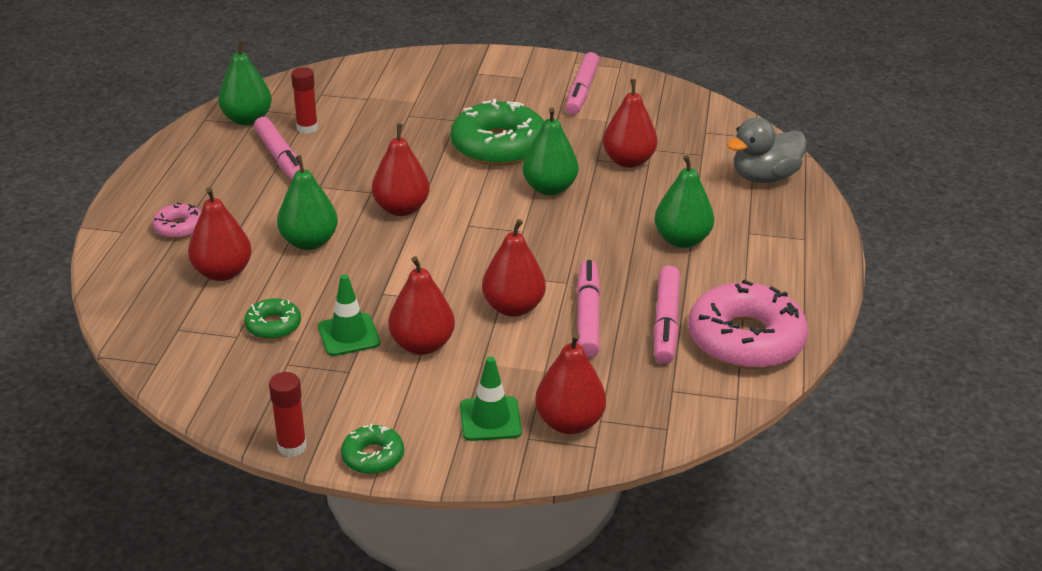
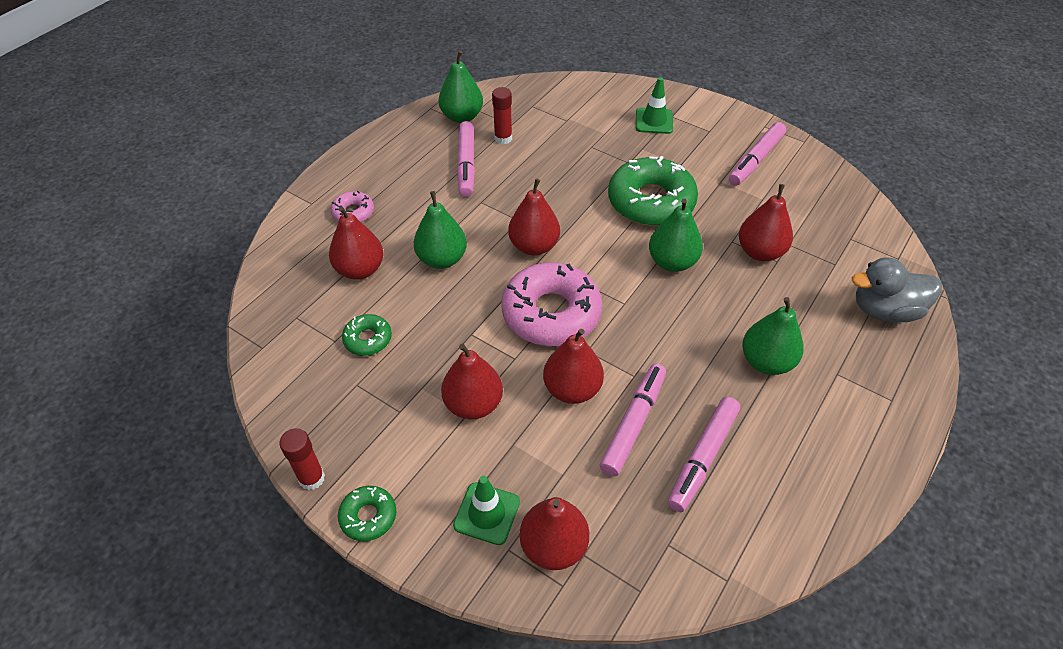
camera: 25 degrees right, 15 degrees up
green traffic cone [318,274,380,356] -> green traffic cone moved to [636,77,673,134]
pink donut [688,279,808,369] -> pink donut moved to [502,262,602,346]

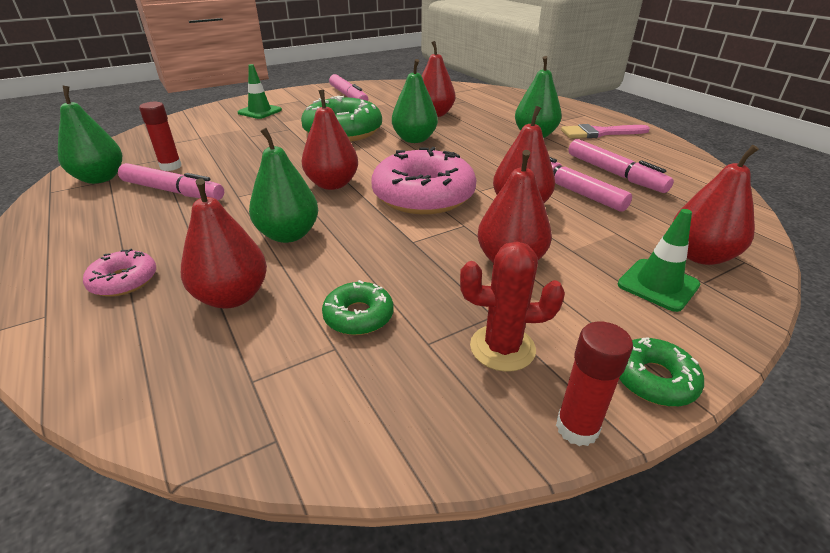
camera: 65 degrees left, 15 degrees down
grey duck [852,257,942,322] -> none
none -> red cactus [460,242,565,372]
none -> pink brush [561,124,650,138]

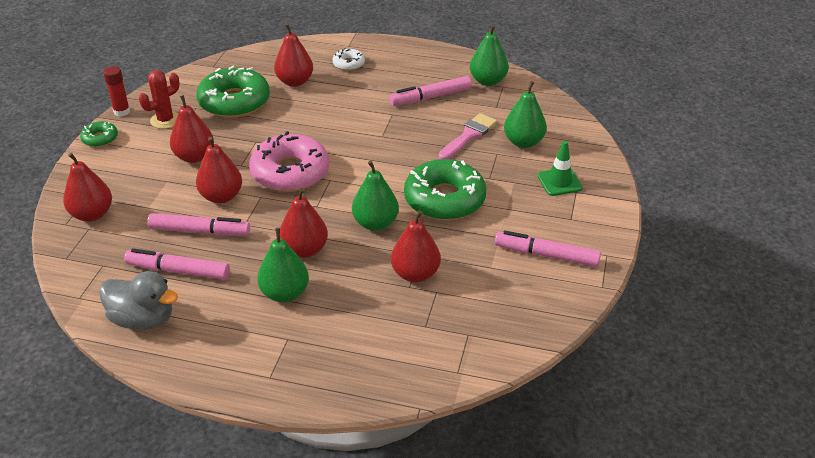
camera: 135 degrees right, 5 degrees up
pink donut [83,248,156,296] -> white donut [332,48,365,71]
red glue stick [139,102,182,171] -> none
green pear [249,128,318,243] -> green pear moved to [504,81,547,148]
red pear [301,90,358,190] -> red pear moved to [280,188,328,258]
green donut [322,280,393,335] -> green donut [196,66,270,118], size x2.10
pink brush [561,124,650,138] -> pink brush moved to [438,113,497,159]
green traffic cone [618,209,700,312] -> none
none -> grey duck [99,271,178,330]

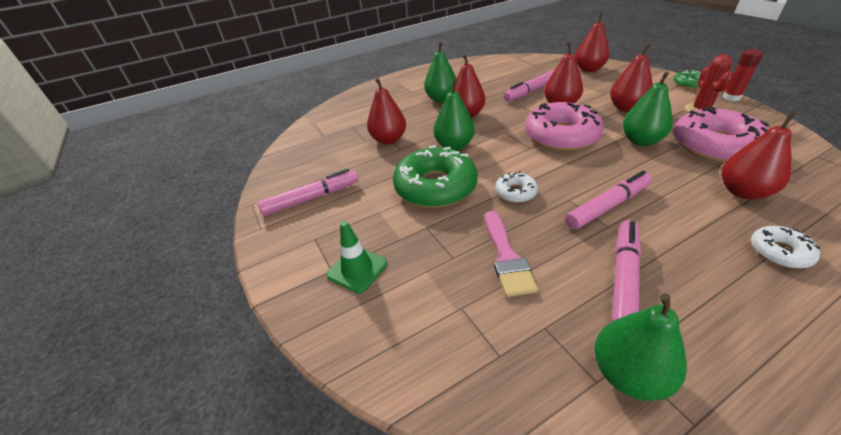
camera: 140 degrees right, 0 degrees up
grey duck [99,271,178,330] -> none
pink marker [124,248,230,280] -> pink marker moved to [565,171,652,230]
green donut [196,66,270,118] -> pink donut [673,107,769,163]
green pear [504,81,547,148] -> green pear moved to [623,71,673,146]
none -> white donut [495,171,538,203]

